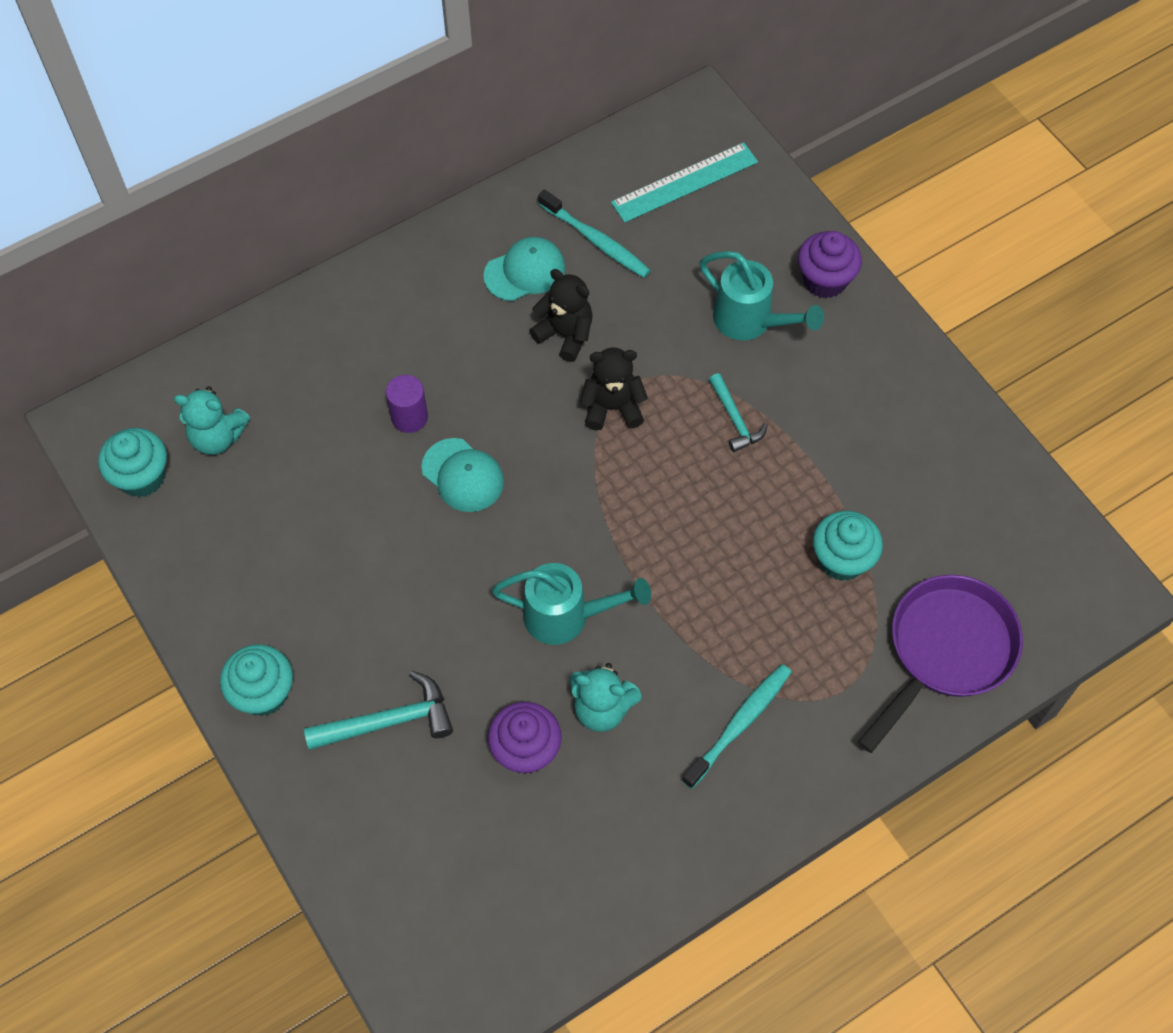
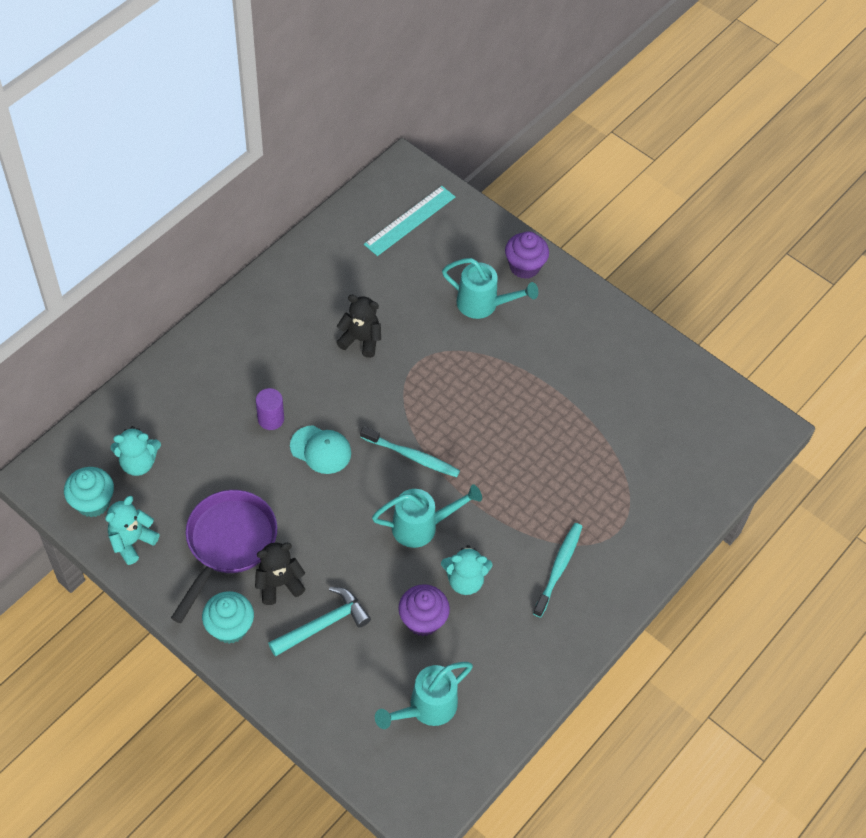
camera: 20 degrees left, 5 degrees down
turquoise cap [484,237,565,301] -> none
turquoise toothbrush [538,189,651,278] -> turquoise toothbrush moved to [360,426,460,477]
black teddy bear [580,347,648,431] -> black teddy bear moved to [255,542,306,605]
turquoise hammer [709,373,768,452] -> none
turquoise cupcake [813,511,883,581] -> none
purple pan [858,575,1023,753] -> purple pan moved to [171,490,277,623]
none -> turquoise teddy bear [105,496,160,565]
none -> turquoise watering can [375,662,473,729]

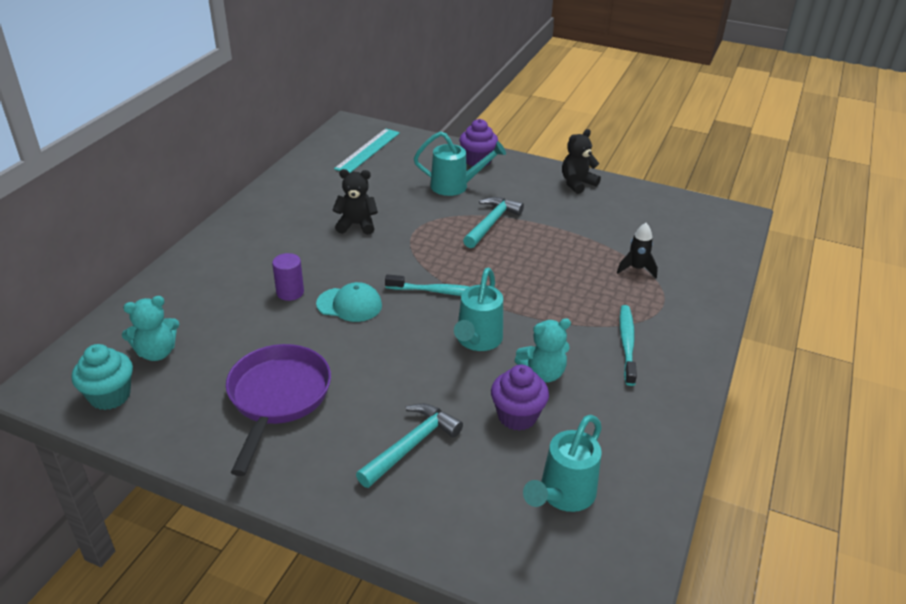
camera: 15 degrees left, 20 degrees down
turquoise teddy bear [105,496,160,565] -> none
turquoise cupcake [202,591,254,644] -> none
black teddy bear [255,542,306,605] -> black teddy bear moved to [562,129,601,194]
turquoise watering can [372,484,482,548] -> turquoise watering can turned 135 degrees clockwise [454,268,503,351]
none -> turquoise hammer [463,197,524,248]
none -> black rocket [617,223,658,278]

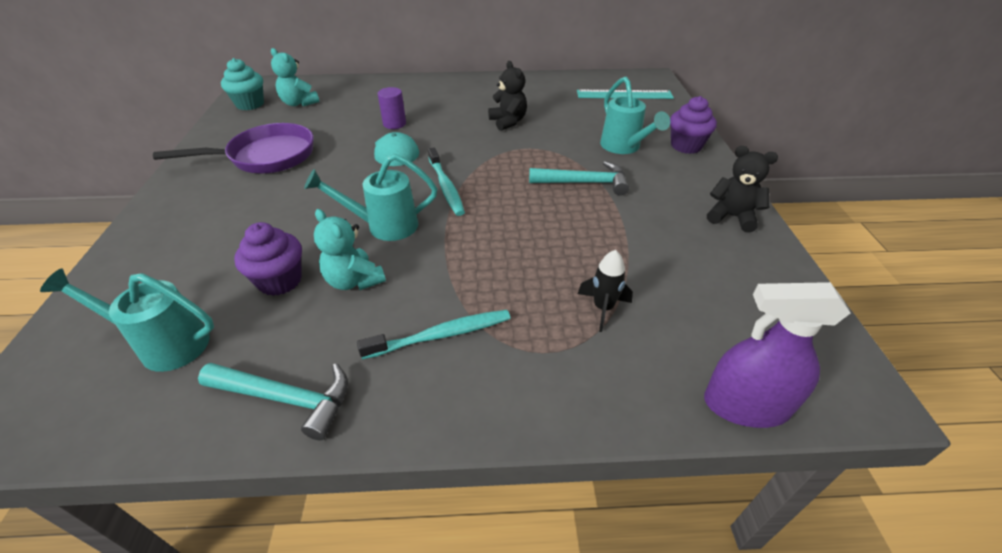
camera: 65 degrees right, 5 degrees up
turquoise hammer [356,403,463,488] -> turquoise hammer moved to [198,363,348,441]
none -> purple spray bottle [704,282,850,428]

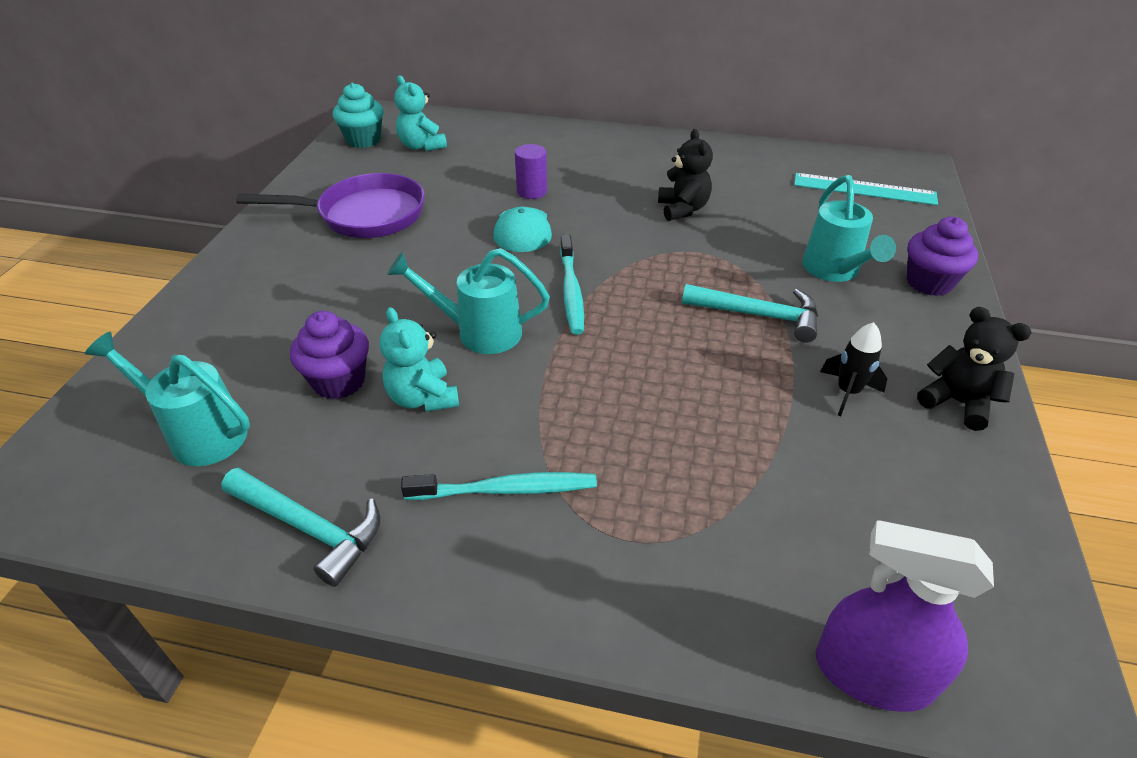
camera: 15 degrees right, 0 degrees up
black rocket [578,250,633,332] -> black rocket moved to [820,322,887,416]

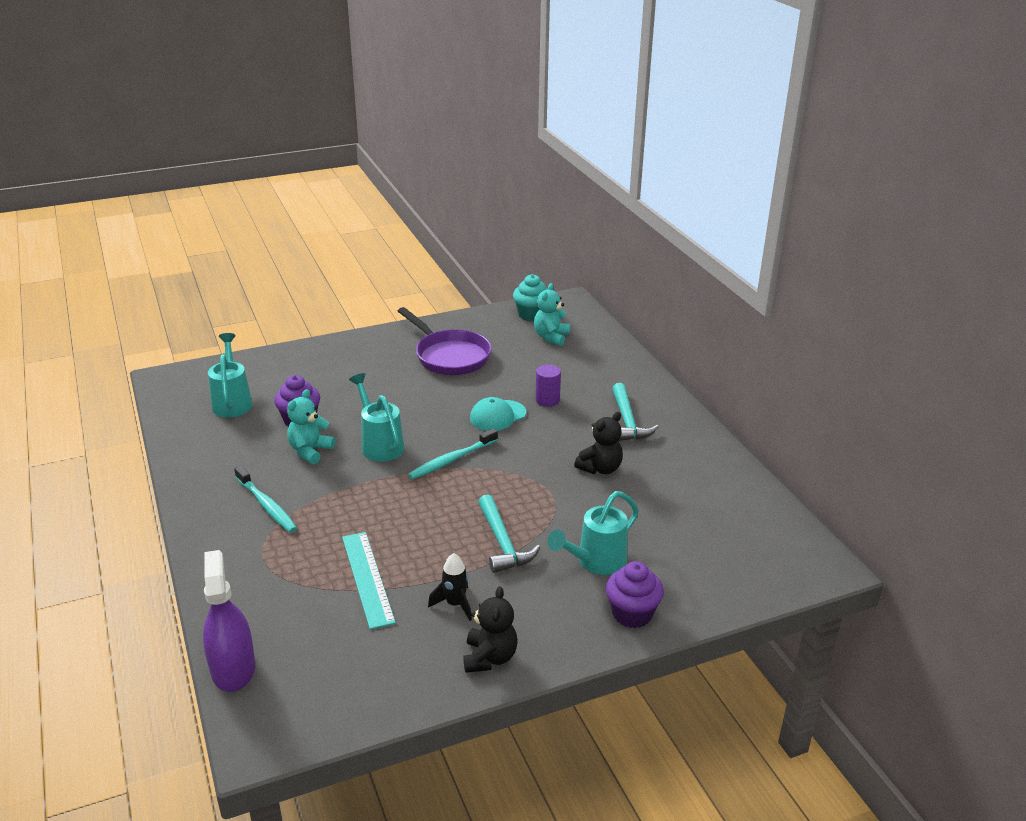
camera: 55 degrees right, 10 degrees down
turquoise hammer [221,468,380,587] -> turquoise hammer moved to [612,383,658,441]
turquoise ruler [794,173,938,205] -> turquoise ruler moved to [342,532,396,629]

